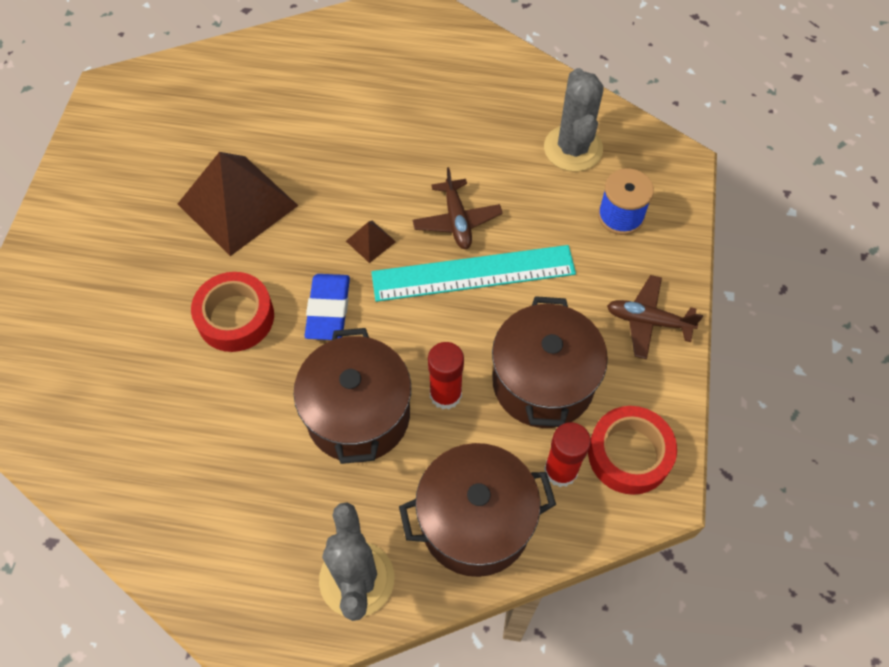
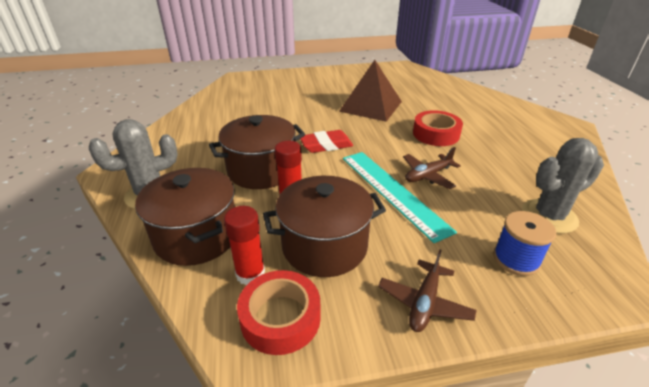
camera: 70 degrees right, 25 degrees down
red tape [191,272,274,352] -> red tape moved to [413,110,463,146]
blue eraser [305,274,350,340] -> red eraser [300,130,353,153]
brown pyramid [346,221,396,263] -> none
brown plane [607,275,703,359] -> brown plane turned 150 degrees counterclockwise [378,249,477,332]

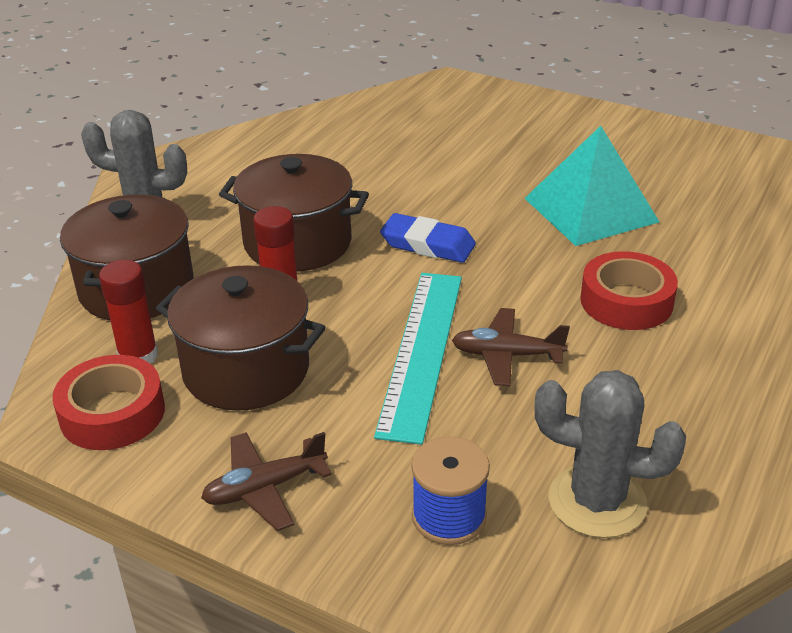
camera: 40 degrees right, 0 degrees up
red eraser [300,130,353,153] -> blue eraser [380,213,476,263]
brown pyramid [339,60,402,122] -> turquoise pyramid [524,126,659,246]

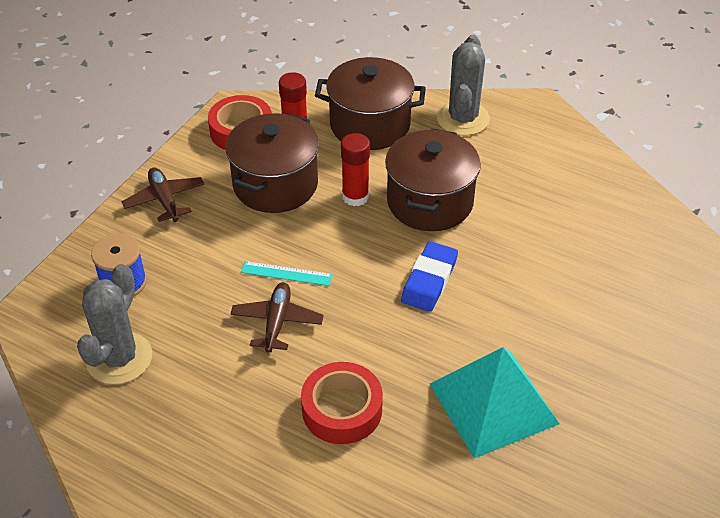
camera: 90 degrees right, 10 degrees up
turquoise ruler [374,273,462,445] -> turquoise ruler [241,261,333,286], size x0.47

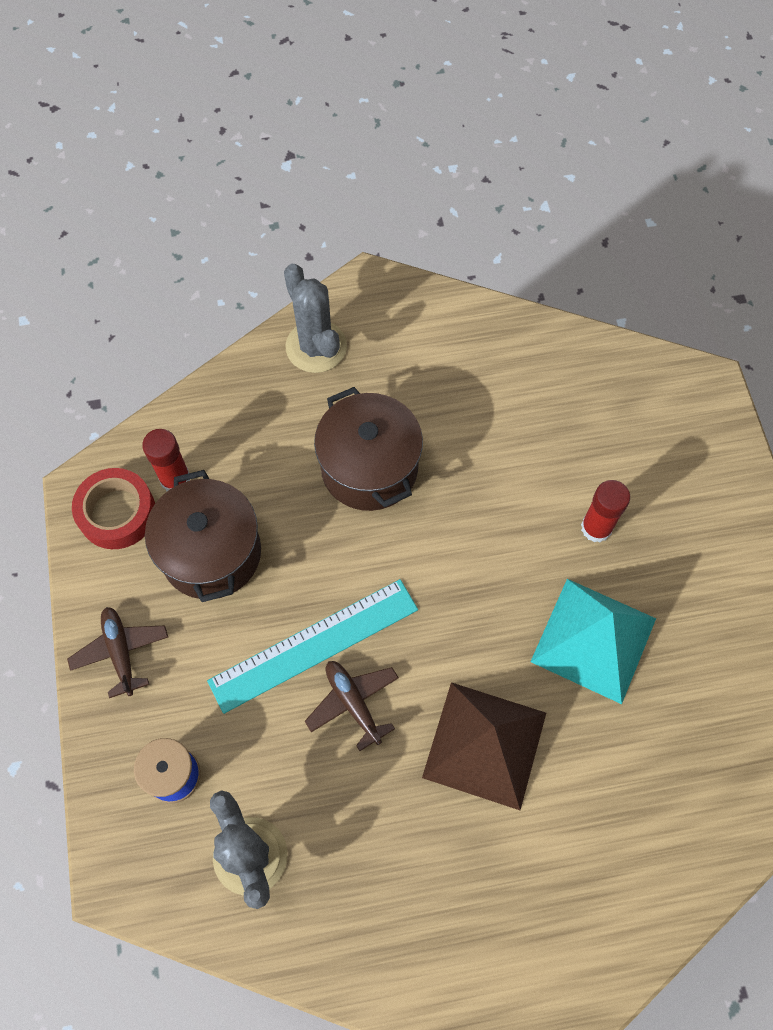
camera: 40 degrees left, 20 degrees up
brown plane [121,167,205,222] -> brown plane turned 45 degrees clockwise [67,607,168,698]
turquoise ruler [241,261,333,286] -> turquoise ruler [207,579,418,714], size x2.14
red tape [301,362,383,444] -> brown pyramid [422,682,546,810]
brown pot [315,57,426,150] -> none
red glue stick [341,133,370,206] -> red glue stick moved to [581,480,630,542]
blue eraser [401,241,458,312] -> none

